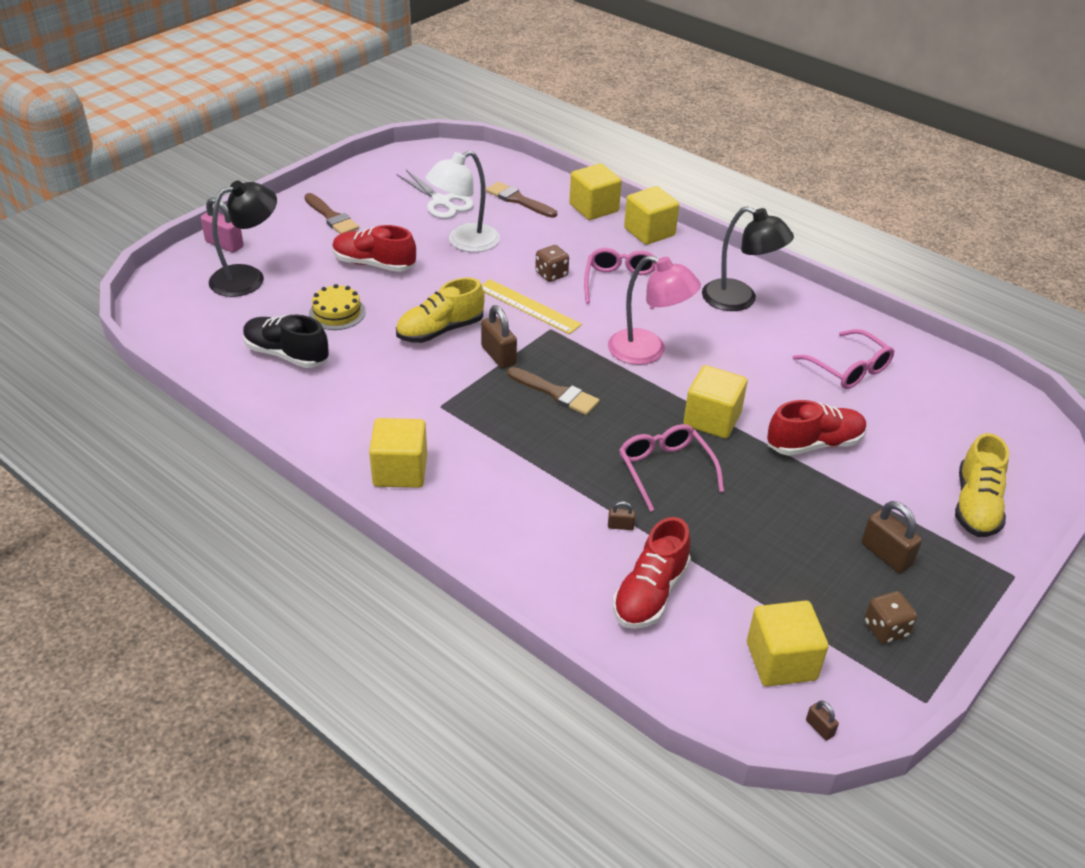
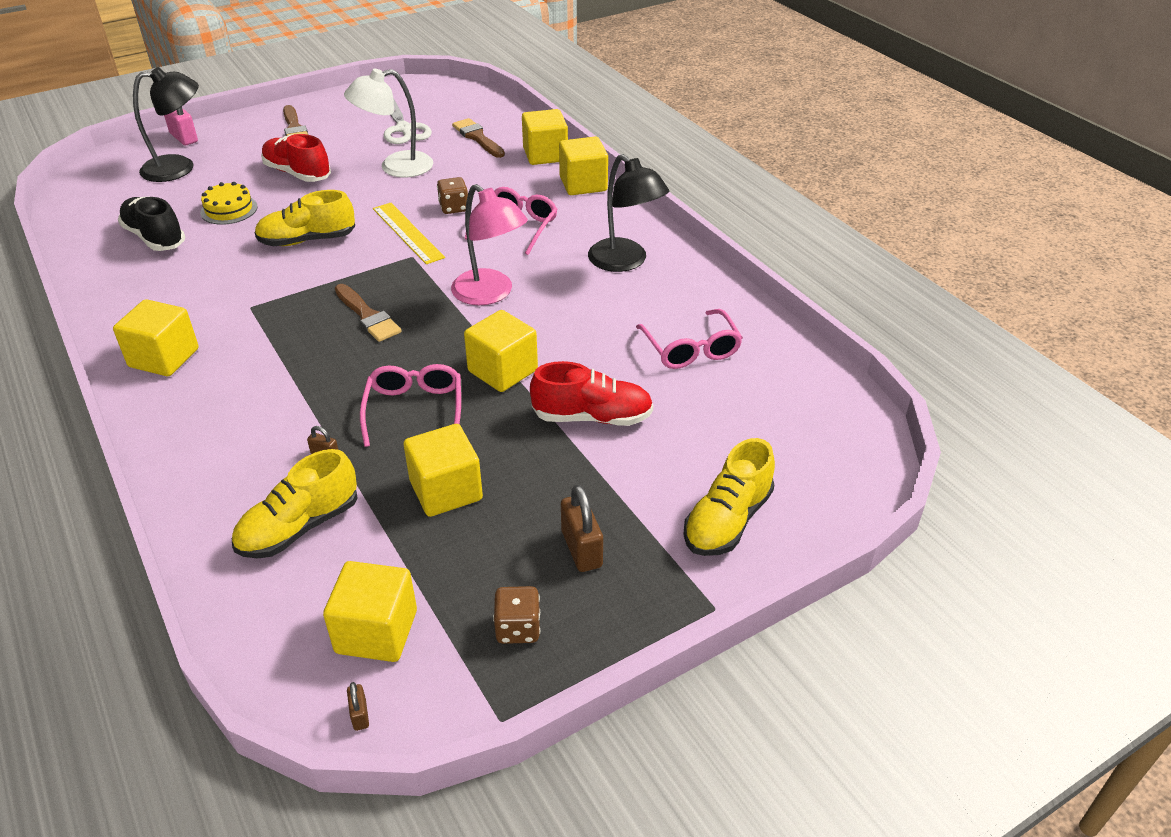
camera: 20 degrees right, 0 degrees up
brown padlock [481,305,517,369] -> none
red shoe [613,517,691,629] -> yellow shoe [232,449,358,559]
none -> yellow cube [404,424,483,517]

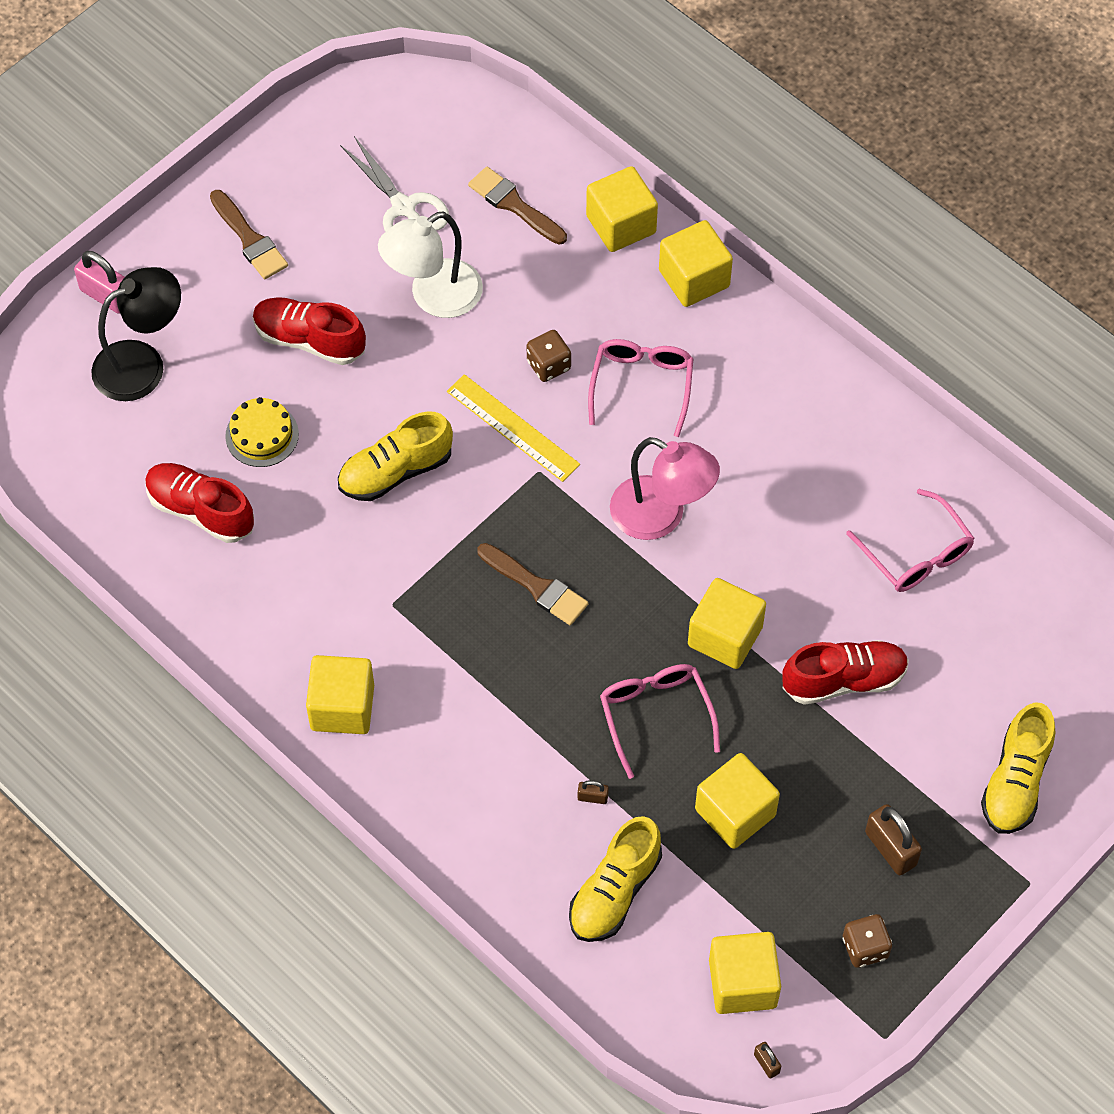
camera: 15 degrees left, 20 degrees up
black shoe [118,197,185,251] -> red shoe [145,463,254,543]
black lamp [588,154,669,272] -> none

